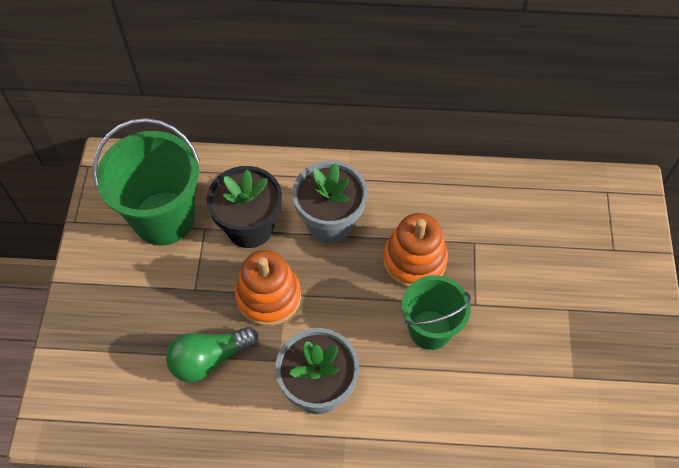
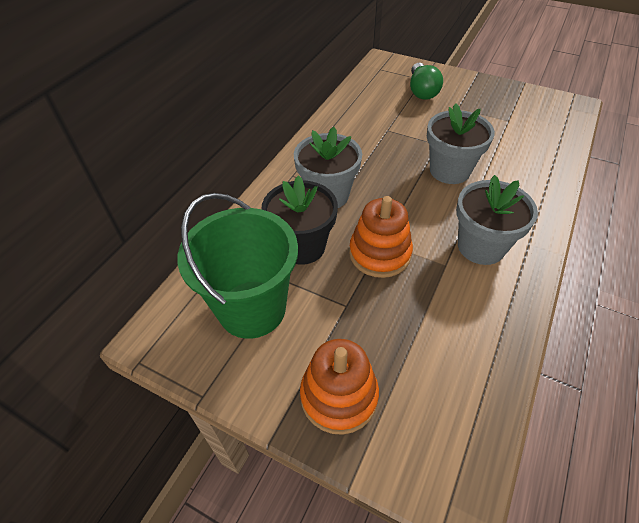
camera: 65 degrees left, 10 degrees down
green light bulb [166,327,258,382] -> green light bulb moved to [410,63,443,100]
orange stacking toy [383,213,448,288] -> orange stacking toy moved to [300,339,379,435]
green bucket [402,275,471,350] -> grey flower pot [427,103,495,184]

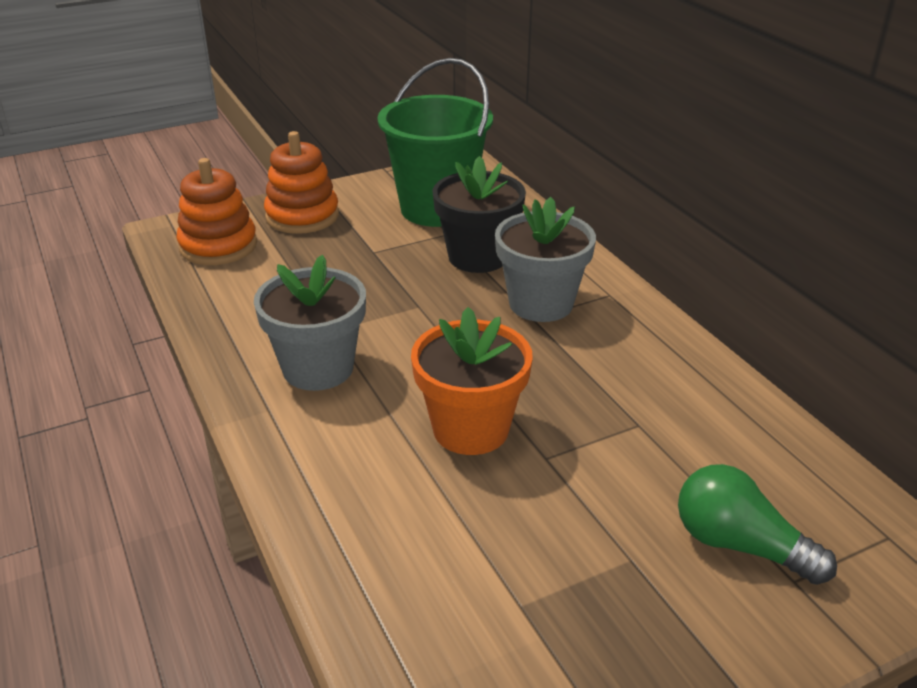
camera: 125 degrees right, 15 degrees down
orange stacking toy [349,196,413,278] -> orange stacking toy moved to [176,158,257,265]
grey flower pot [427,103,495,184] -> orange flower pot [411,307,533,455]

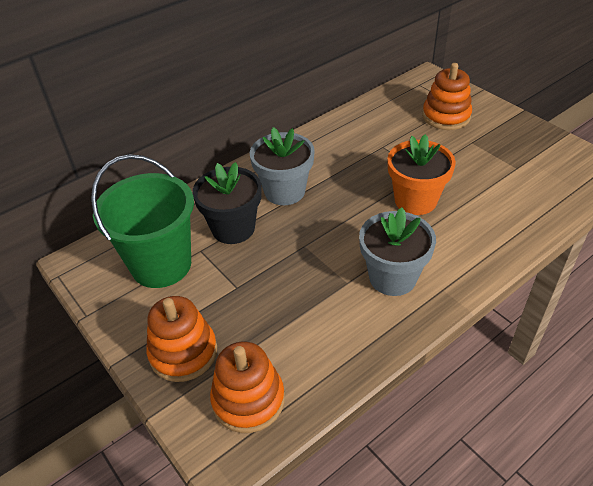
camera: 100 degrees left, 10 degrees up
green light bulb [678,464,837,585] -> orange stacking toy [422,63,472,130]

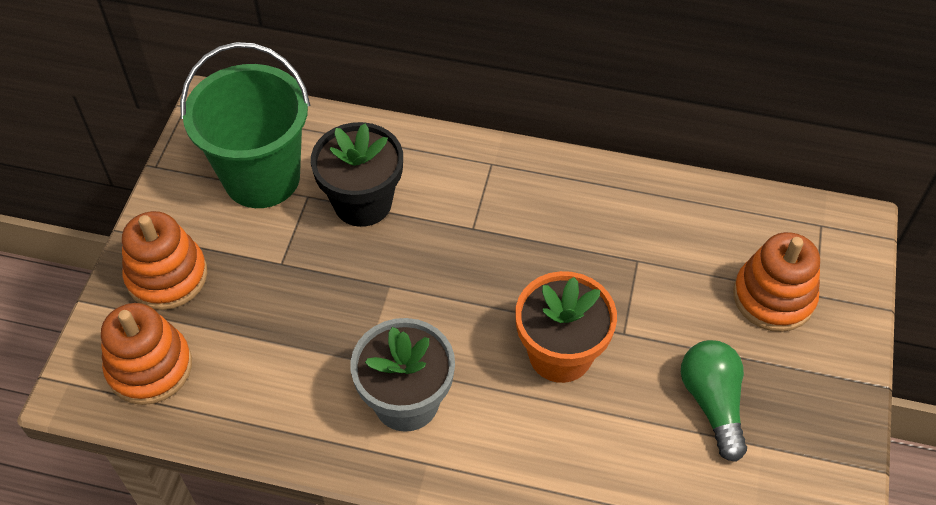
camera: 50 degrees right, 10 degrees up
grey flower pot [250,127,315,205] -> none
none -> green light bulb [681,340,747,462]

